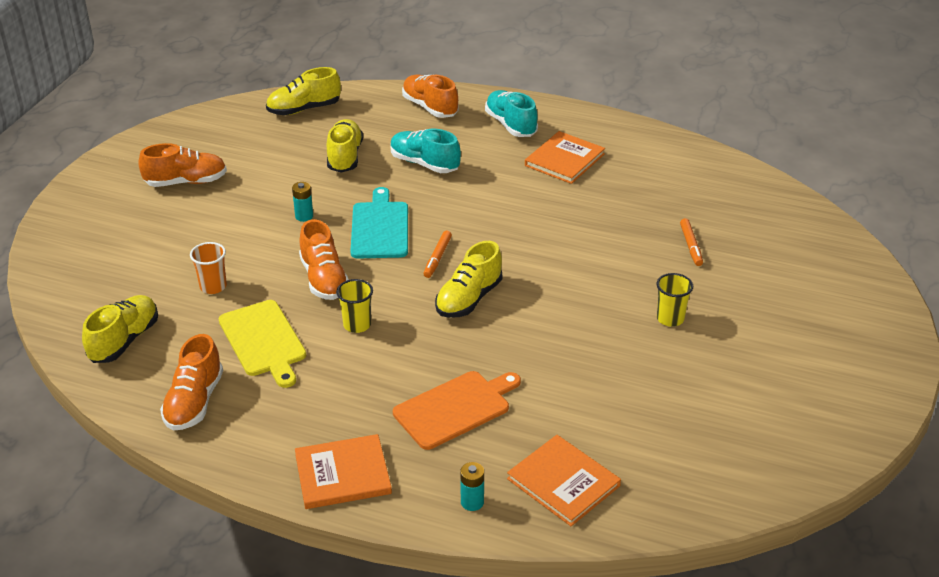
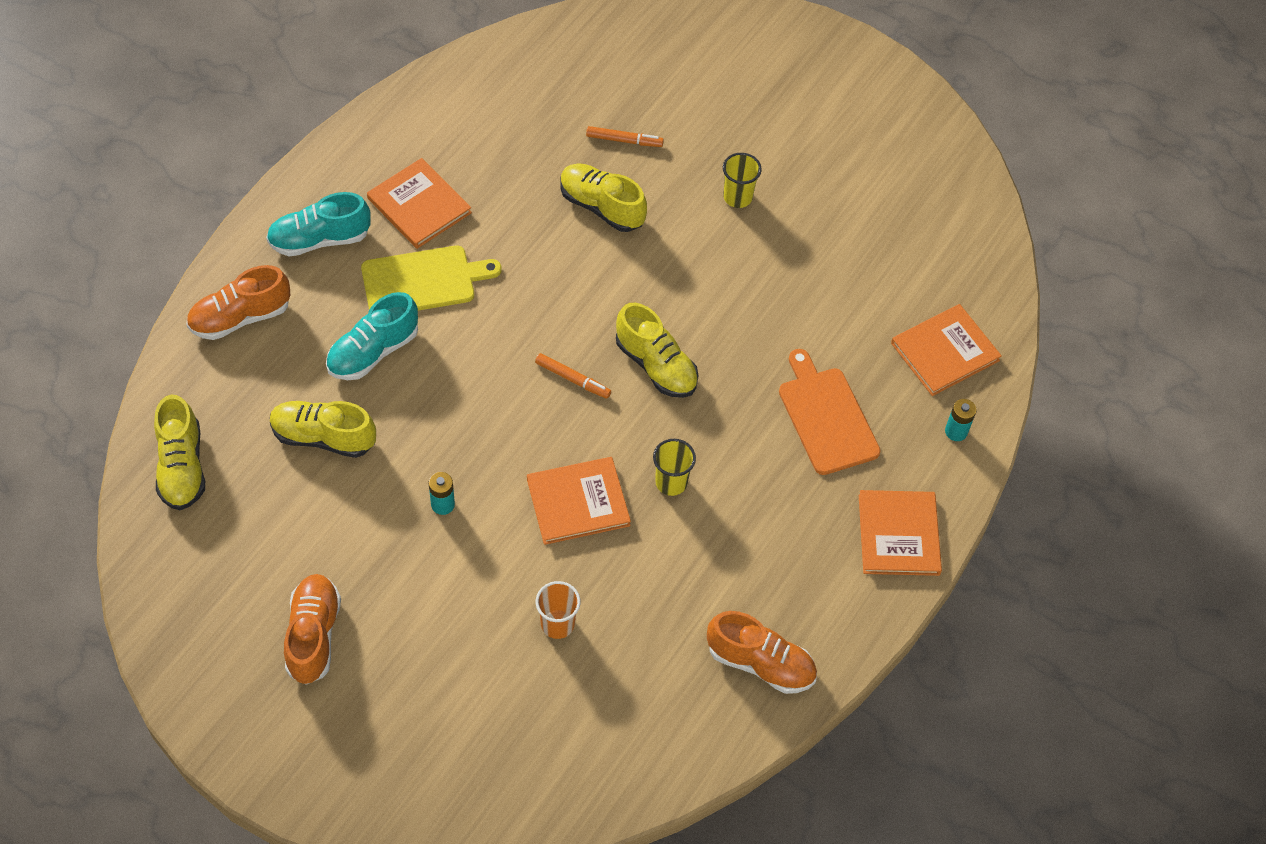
camera: 80 degrees left, 20 degrees up
yellow shoe [82,295,158,363] -> yellow shoe moved to [560,163,647,232]
yellow cutting board [219,300,306,388] -> yellow cutting board moved to [361,245,502,311]
orange shoe [299,219,349,300] -> orange book [527,457,631,545]
turquoise cutting board [351,187,408,258] -> none

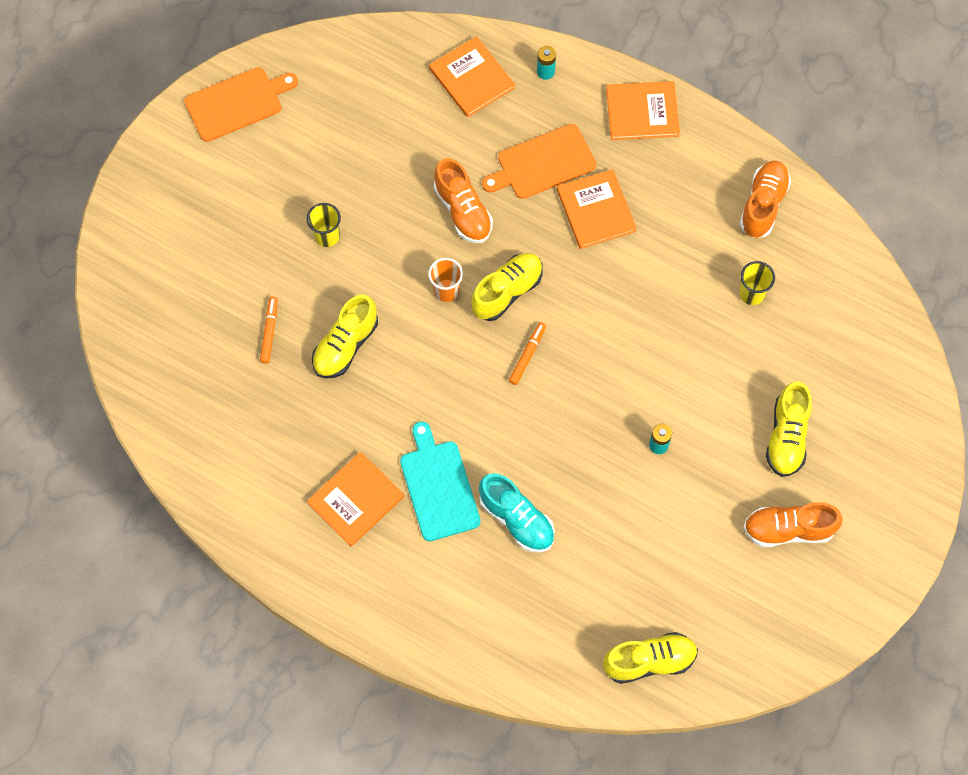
camera: 90 degrees left, 10 degrees up
orange shoe [186,265,290,340] -> orange shoe moved to [434,158,493,243]
turquoise shoe [266,192,371,257] -> none
yellow shoe [270,401,376,458] -> yellow shoe moved to [766,381,812,477]
yellow cutting board [361,245,502,311] -> turquoise cutting board [400,421,481,541]
orange book [527,457,631,545] -> orange book moved to [557,169,637,249]
orange cup [536,581,581,639] -> orange cup moved to [428,258,463,302]
yellow cup [653,439,696,496] -> yellow cup moved to [739,261,775,305]
none -> orange cutting board [184,67,298,142]

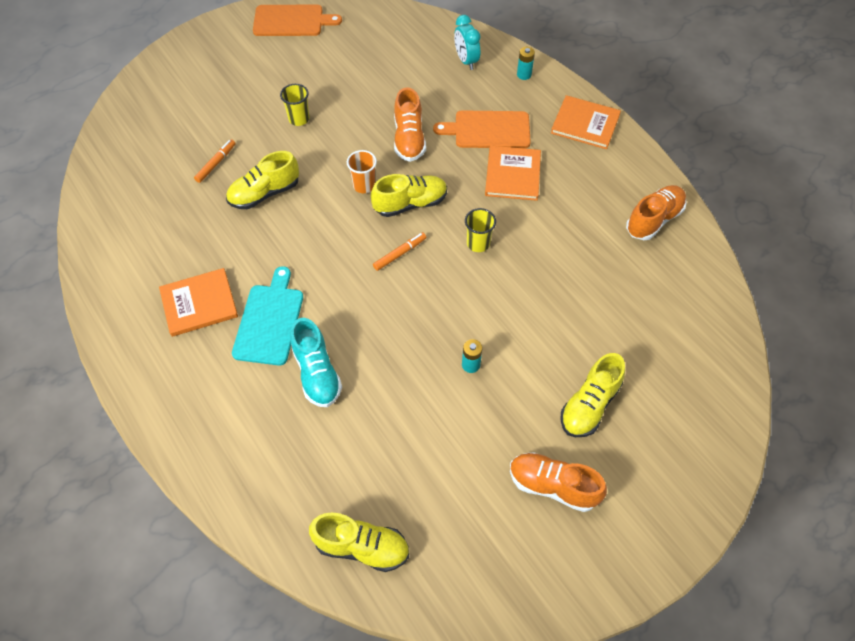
camera: 25 degrees right, 10 degrees down
orange book [429,36,515,117] -> turquoise clock [454,15,480,70]
yellow cup [739,261,775,305] -> yellow cup moved to [465,208,496,252]

